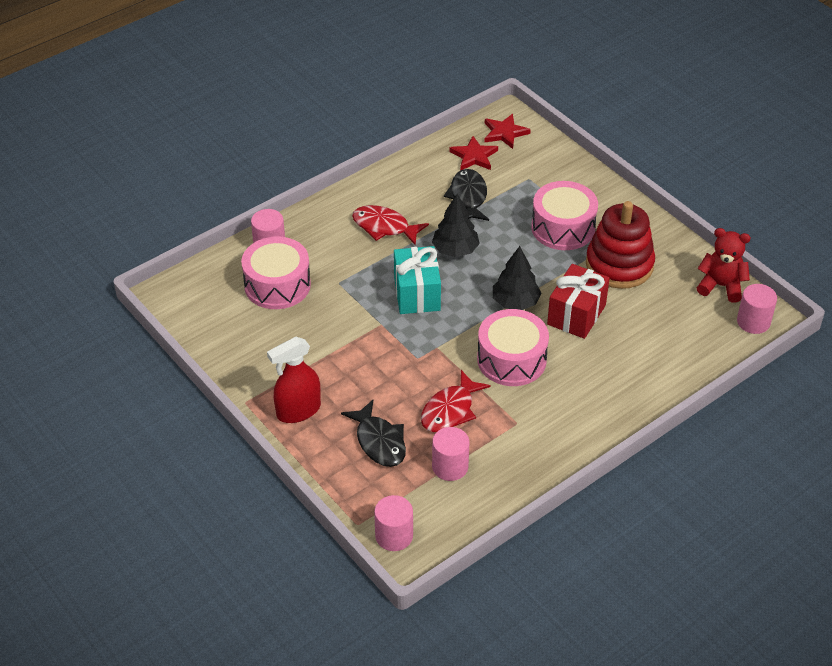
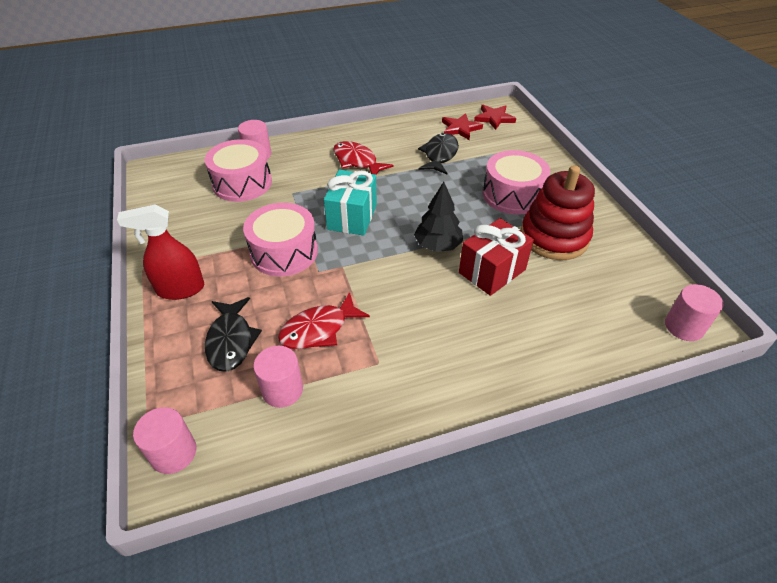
camera: 20 degrees right, 0 degrees up
black tree [432,194,480,257] -> none
pink drum [477,309,549,386] -> pink drum moved to [243,203,318,276]
red teddy bear [697,228,751,303] -> none

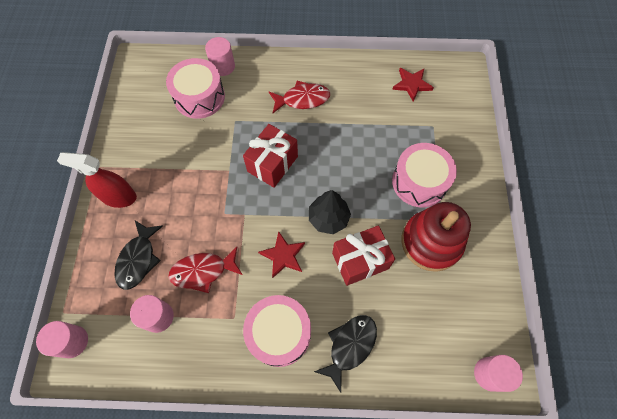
camera: 20 degrees right, 20 degrees up
pink drum [243,203,318,276] -> pink drum moved to [243,295,311,367]
turquoise gift [324,170,377,236] -> red gift [243,124,298,188]
red fish [333,141,394,175] -> red fish turned 105 degrees clockwise [269,81,330,113]
black fish [418,133,459,174] -> black fish moved to [314,315,377,393]
red star [474,105,516,130] -> red star moved to [258,231,305,278]

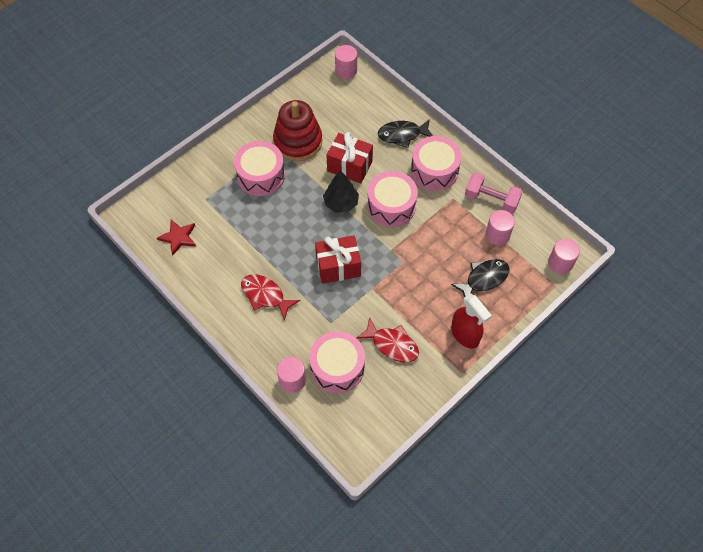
camera: 135 degrees left, 5 degrees down
red fish [168,247,243,293] -> red fish moved to [356,317,419,362]
red star [258,231,305,278] -> pink drum [367,171,418,227]
none -> pink dumbbell [465,173,523,214]

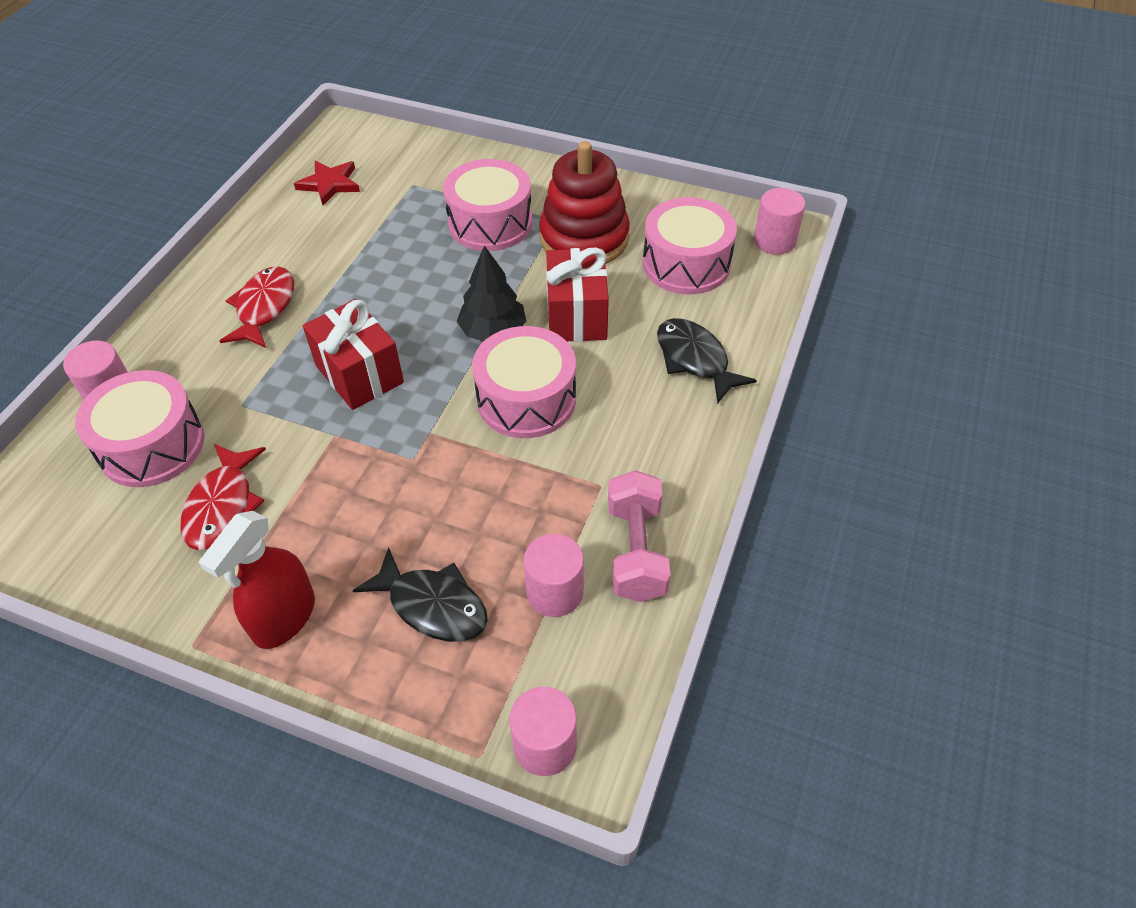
camera: 65 degrees right, 10 degrees down
pink drum [411,136,461,191] -> pink drum moved to [643,197,737,294]

